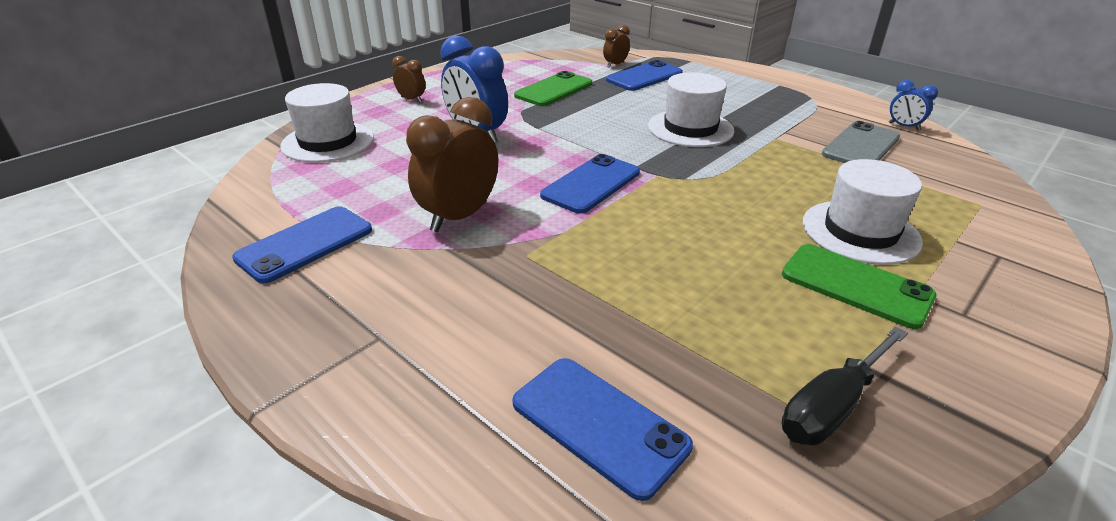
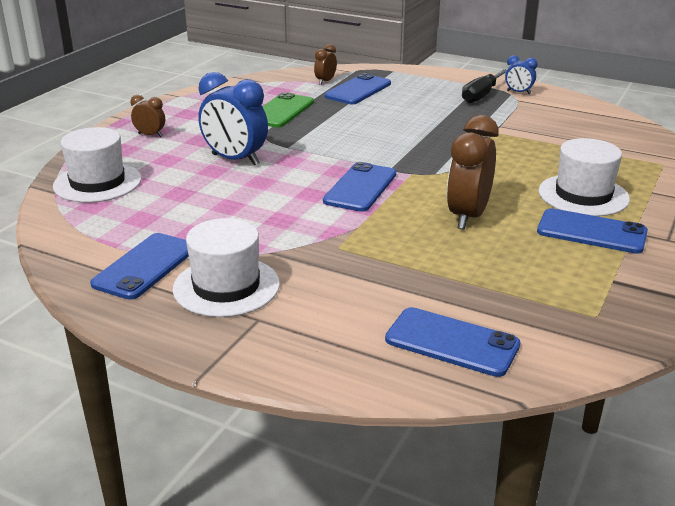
camera: 15 degrees left, 5 degrees down
brown clock [406,97,498,232] -> brown clock moved to [447,115,499,229]
white hat [648,72,734,147] -> white hat moved to [173,218,280,317]
black screwdriver [781,327,908,446] -> black screwdriver moved to [462,68,507,103]
green phone [782,244,937,329] -> blue phone [537,208,648,254]
grey phone [822,121,900,163] -> none
blue clock [889,80,938,131] -> blue clock moved to [505,55,538,94]

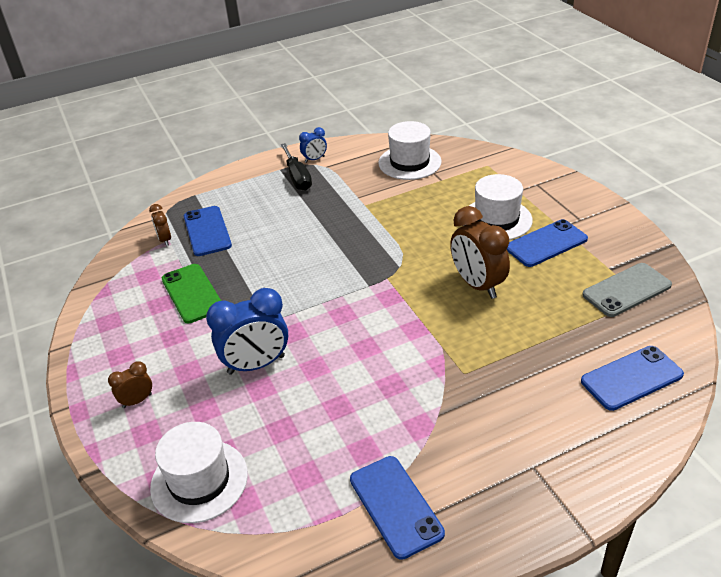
camera: 50 degrees left, 10 degrees up
white hat [173,218,280,317] -> white hat moved to [378,121,442,180]
blue phone [323,162,396,212] -> none
none -> grey phone [582,263,672,317]

